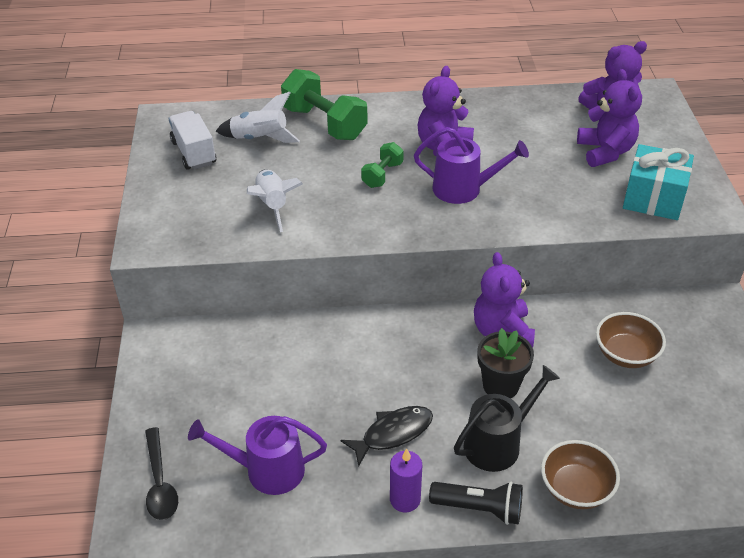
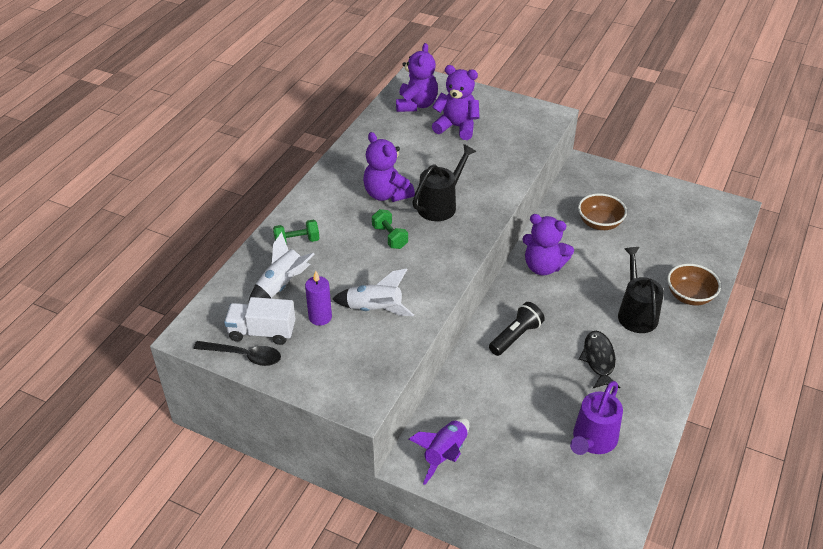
camera: 60 degrees left, 0 degrees up
black spoon [145,427,178,520] -> black spoon moved to [193,341,281,366]
green dumbbell [281,69,368,140] -> green dumbbell [273,219,320,245], size x0.53
purple candle [390,449,422,512] -> purple candle moved to [305,271,332,326]
purple watering can [414,127,529,204] -> black watering can [412,144,476,221]
black flashlight [429,482,523,525] -> black flashlight moved to [489,302,545,356]
black flower pot [477,328,534,398] -> none
turquoise gift [623,144,694,220] -> none
none -> purple rocket [409,418,469,485]

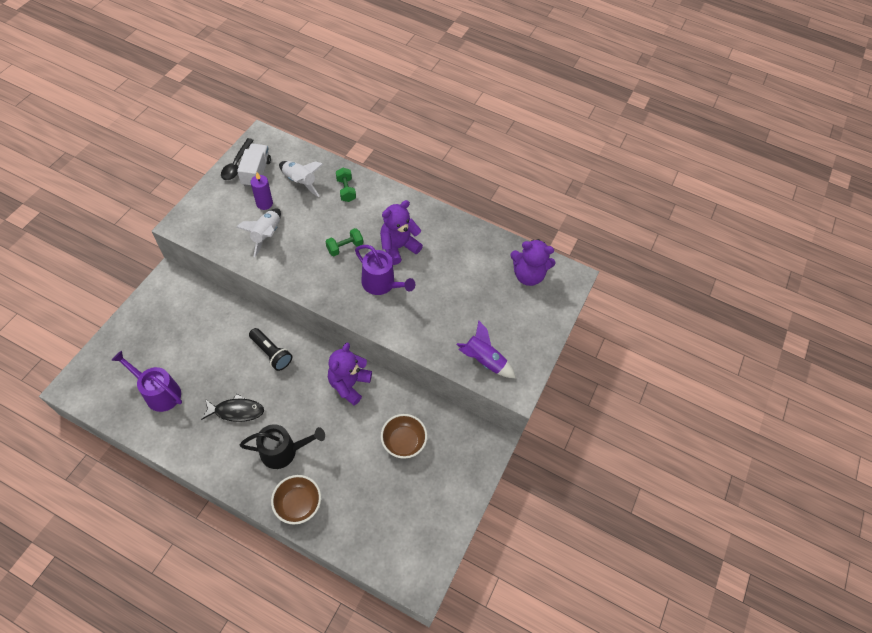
camera: 85 degrees right, 15 degrees up
purple rocket [409,418,469,485] -> purple rocket moved to [456,320,516,378]
black watering can [412,144,476,221] -> purple watering can [355,245,415,295]
purple teddy bear [432,65,480,140] -> none

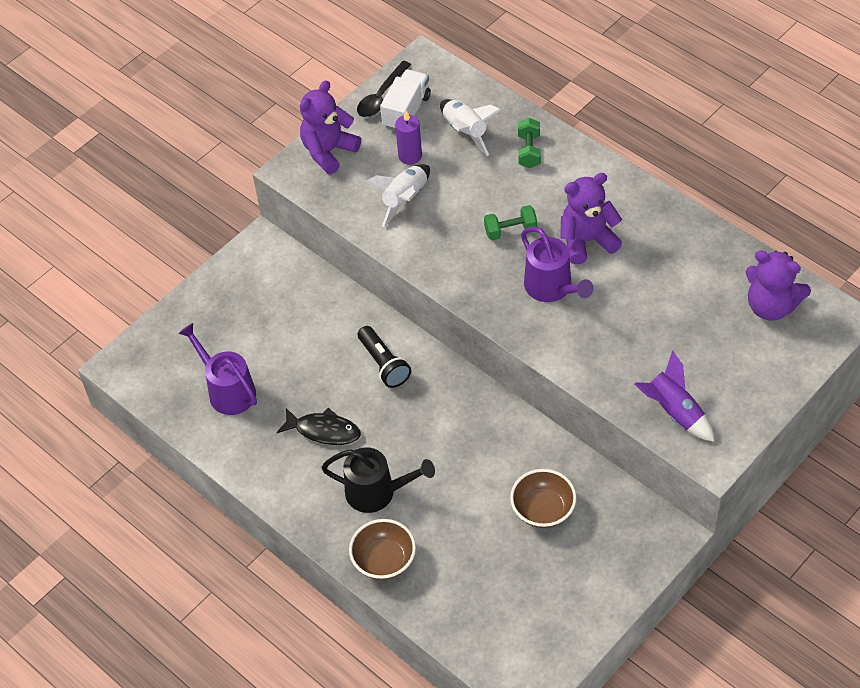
camera: 25 degrees right, 5 degrees down
purple teddy bear [328,342,372,405] -> purple teddy bear moved to [300,80,361,174]

